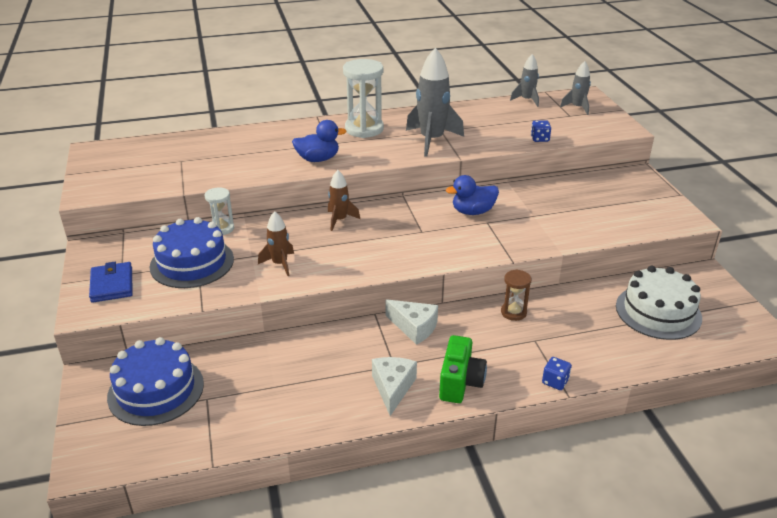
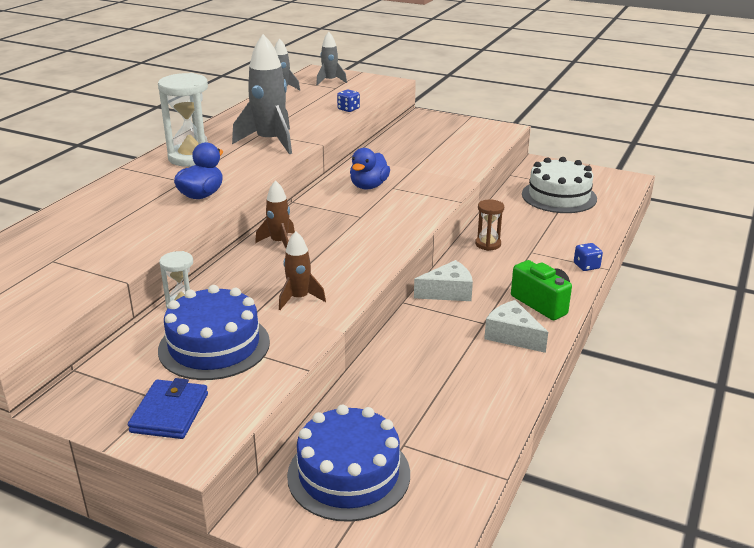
camera: 50 degrees left, 5 degrees down
blue wallet [89,262,133,303] -> blue wallet turned 75 degrees clockwise [128,378,208,439]

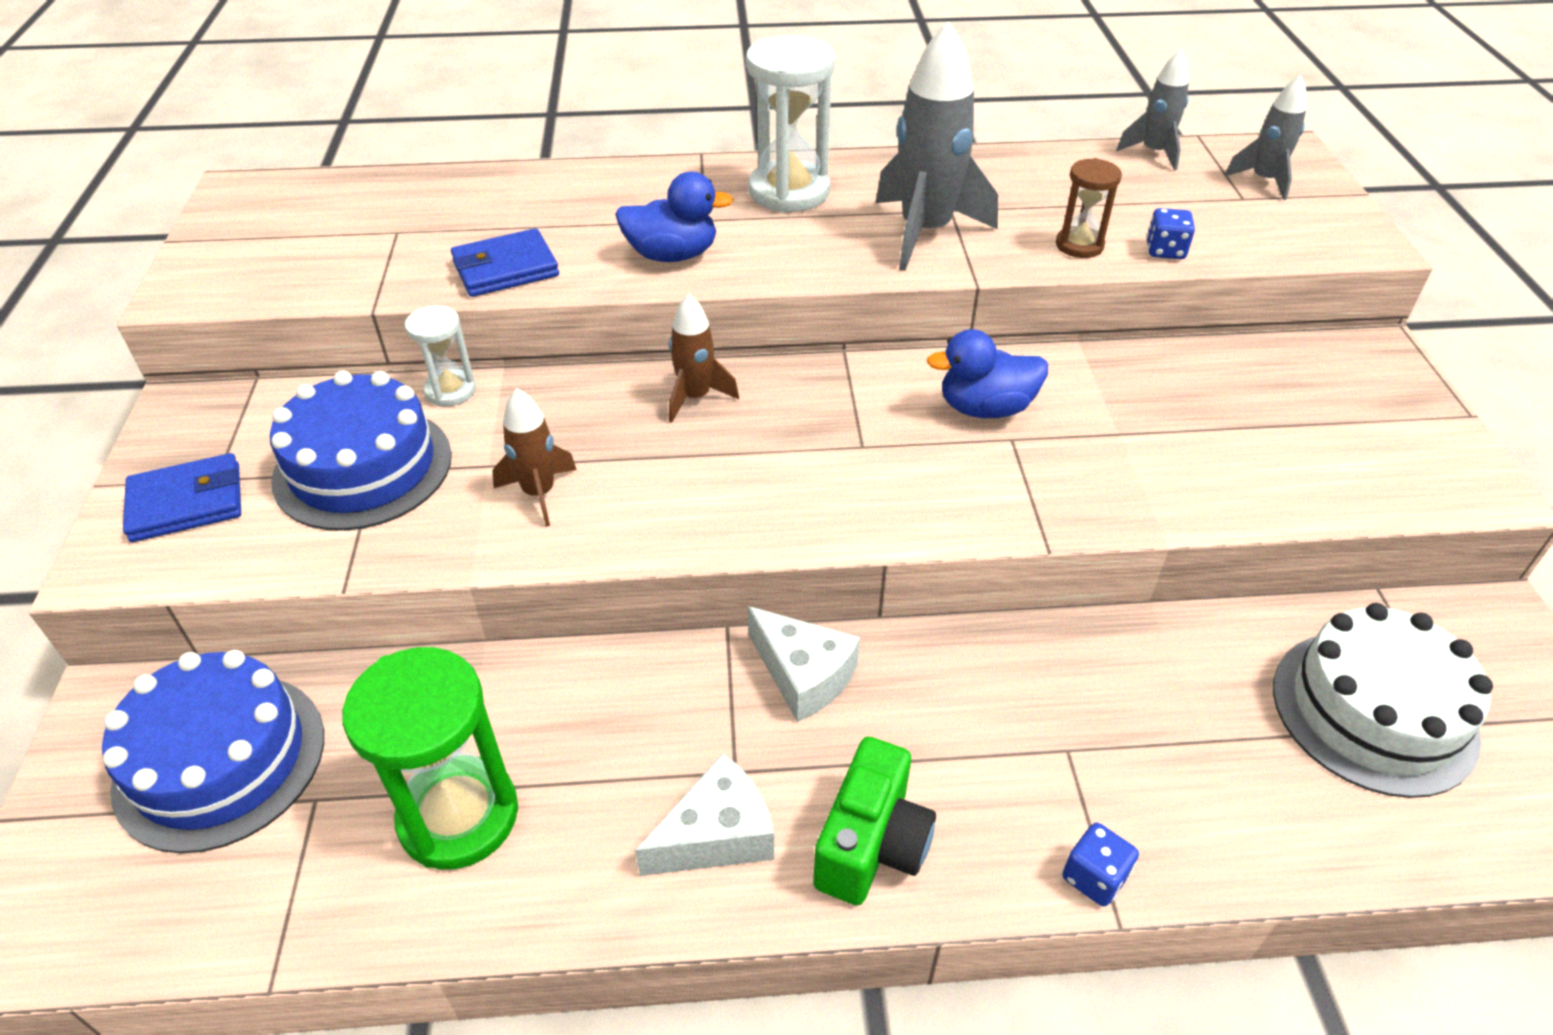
camera: 60 degrees right, 15 degrees up
brown hourglass [475,199,504,251] -> brown hourglass moved to [1056,158,1122,258]
white cheese [484,300,548,353] -> white cheese turned 45 degrees clockwise [635,753,774,876]
none -> green hourglass [342,647,518,870]
none -> blue wallet [451,228,559,297]

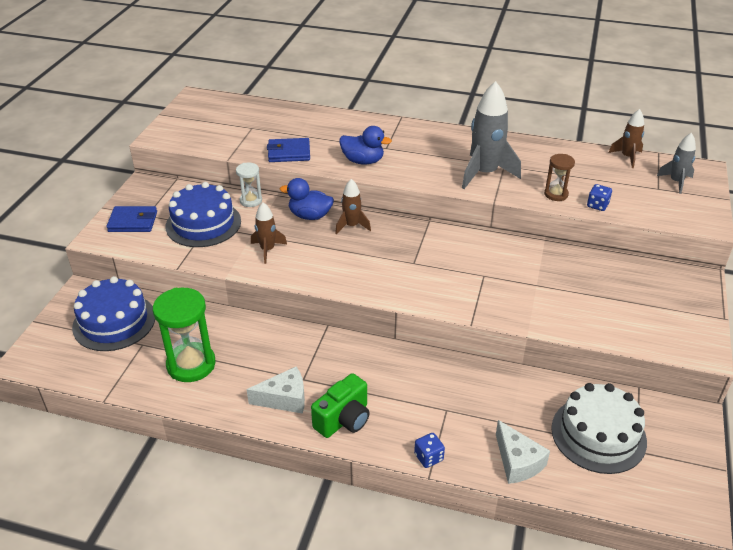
camera: 20 degrees right, 5 degrees down
white hourglass [746,35,835,213] -> none
white cheese [748,606,860,722] -> white cheese moved to [496,420,550,484]
blue duck [927,329,1048,418] -> blue duck moved to [280,178,334,220]
grey rocket [1116,50,1189,171] -> brown rocket [608,109,644,168]

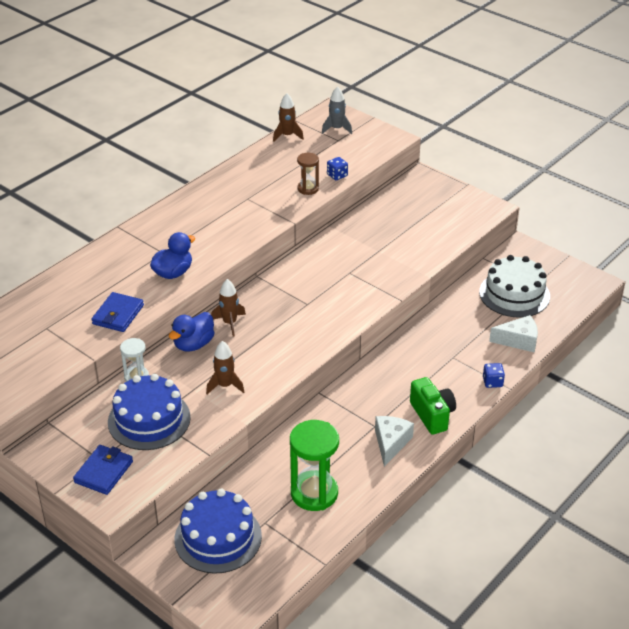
camera: 65 degrees left, 0 degrees up
grey rocket [462,81,521,189] -> none

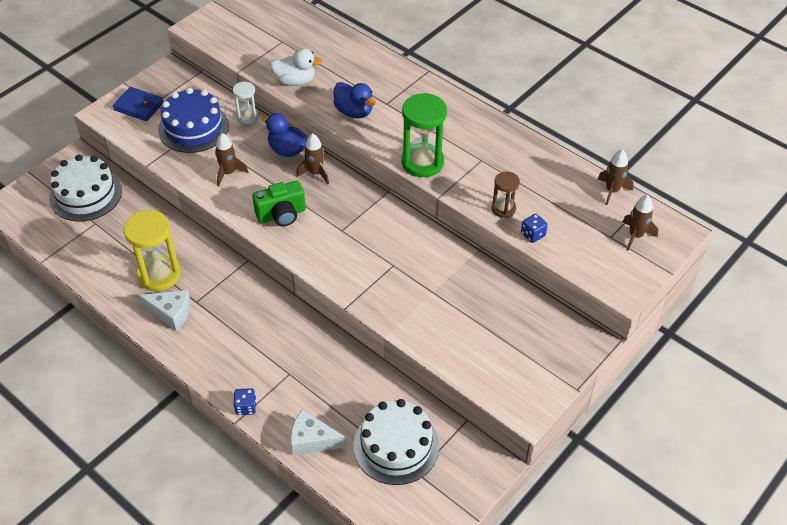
camera: 90 degrees right, 10 degrees up
blue wallet [91,292,144,332] -> white duck [270,48,322,86]
blue cake [175,489,262,574] -> white cake [49,155,122,222]
green hourglass [290,420,339,511] -> green hourglass moved to [401,93,447,177]
grey rocket [322,86,352,134] -> brown rocket [622,195,658,250]
green camera [410,377,456,435] -> green camera moved to [252,181,306,226]
white cheese [489,315,538,352] -> white cheese turned 105 degrees clockwise [290,409,346,456]
none -> yellow hourglass [123,210,181,291]

